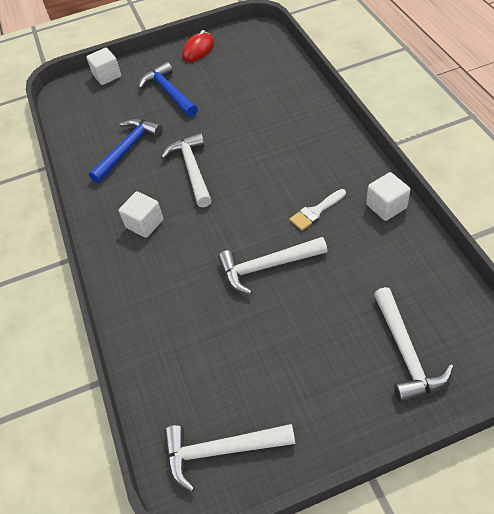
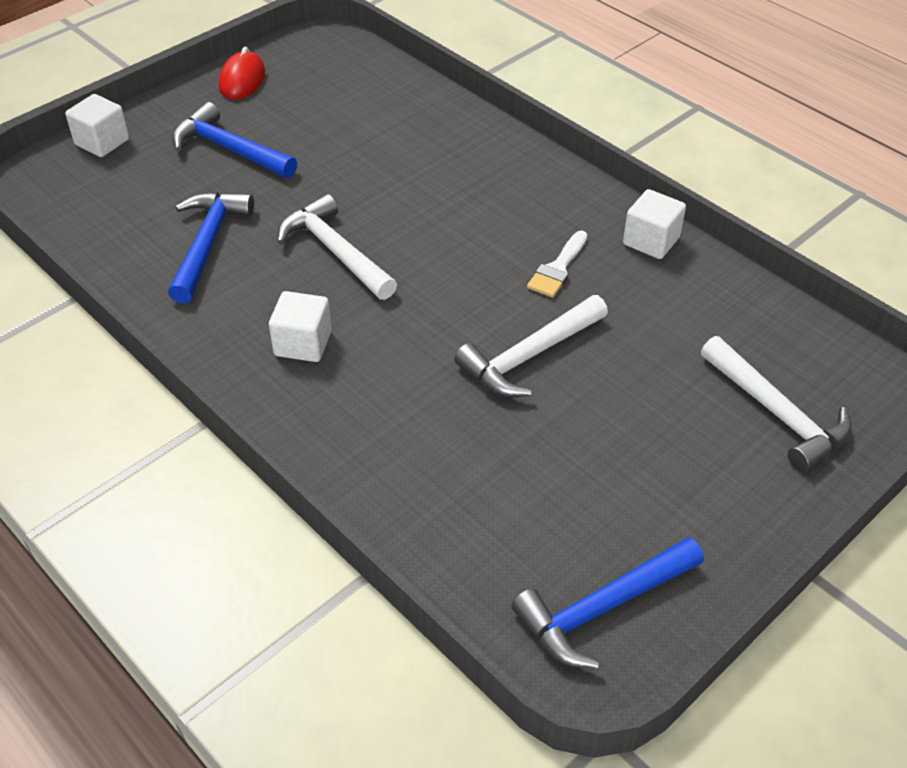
camera: 30 degrees left, 5 degrees down
white hammer [164,424,295,492] -> blue hammer [511,537,704,669]

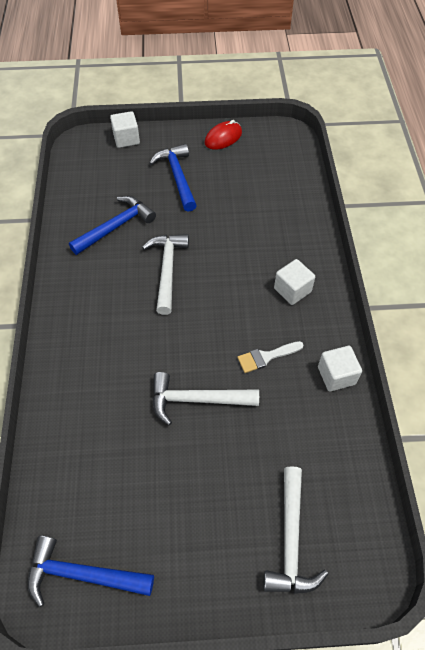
camera: 40 degrees right, 10 degrees up
white cube [269,291,332,362] -> white cube moved to [274,259,315,305]

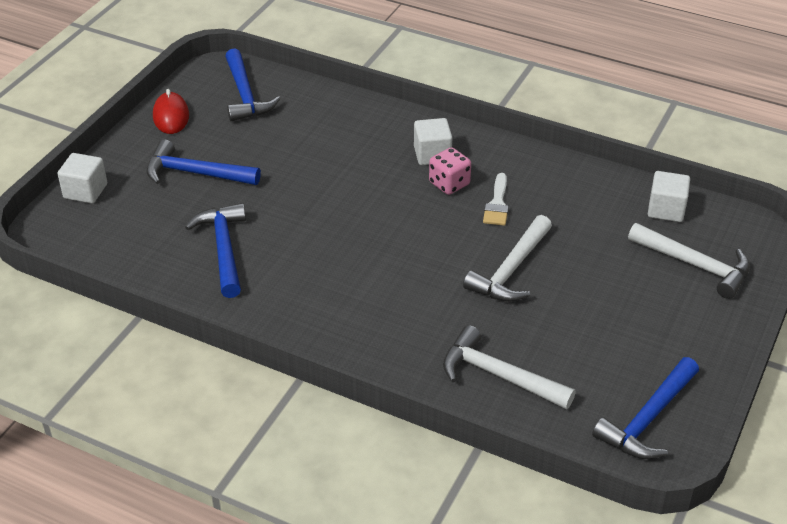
camera: 60 degrees left, 15 degrees down
white hammer [142,234,189,315] -> white hammer moved to [443,325,576,409]
white cube [318,346,362,392] -> white cube moved to [648,171,690,222]
none -> blue hammer [225,49,281,121]
none -> pink dice [429,147,471,195]

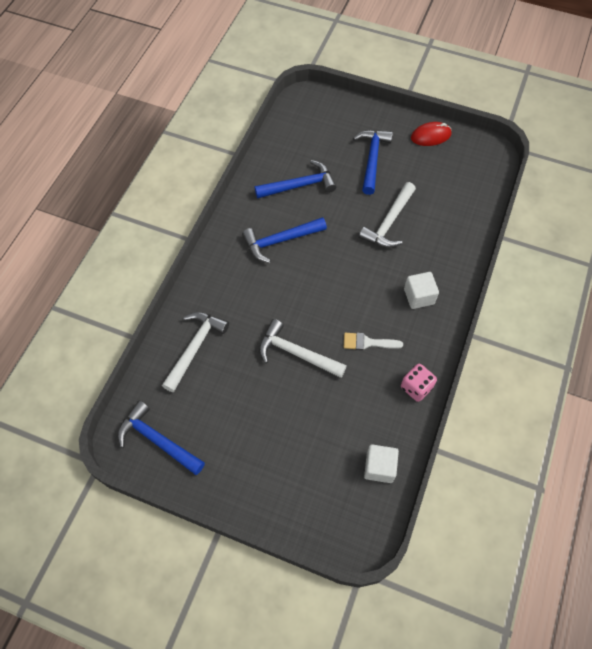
camera: 85 degrees right, 20 degrees up
white cube [58,153,107,203] -> none
blue hammer [225,49,281,121] -> blue hammer moved to [242,217,327,263]
pink dice [429,147,471,195] -> pink dice moved to [401,364,437,402]
white hammer [628,223,750,299] -> white hammer moved to [359,182,416,248]

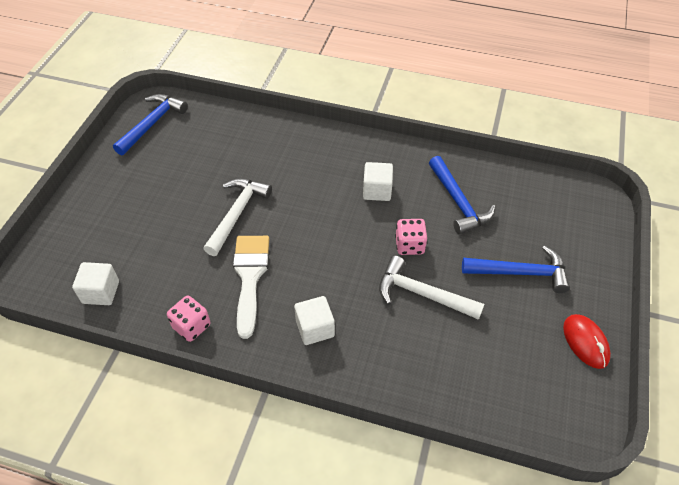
camera: 85 degrees right, 10 degrees down
white hammer [162,312,229,392] -> none
blue hammer [242,217,327,263] -> white cube [363,162,393,201]
white brush [344,333,403,350] -> white brush [233,236,269,339], size x1.71
none -> pink dice [395,219,427,255]

